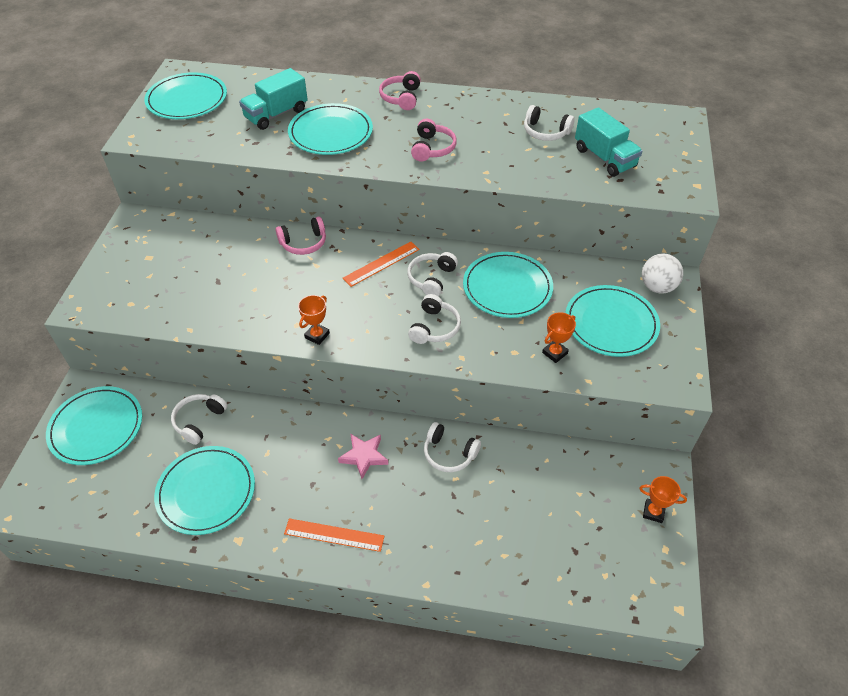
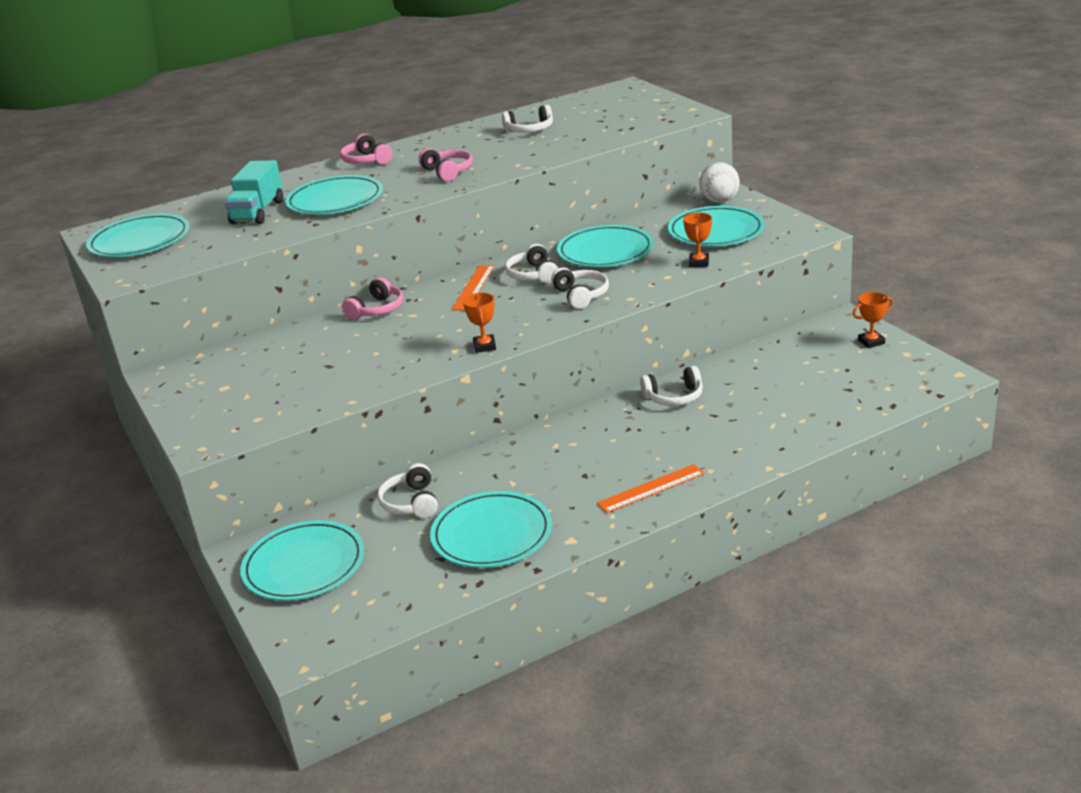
camera: 35 degrees left, 20 degrees down
pink star [338,434,388,479] -> none
turquoise truck [575,107,643,177] -> none

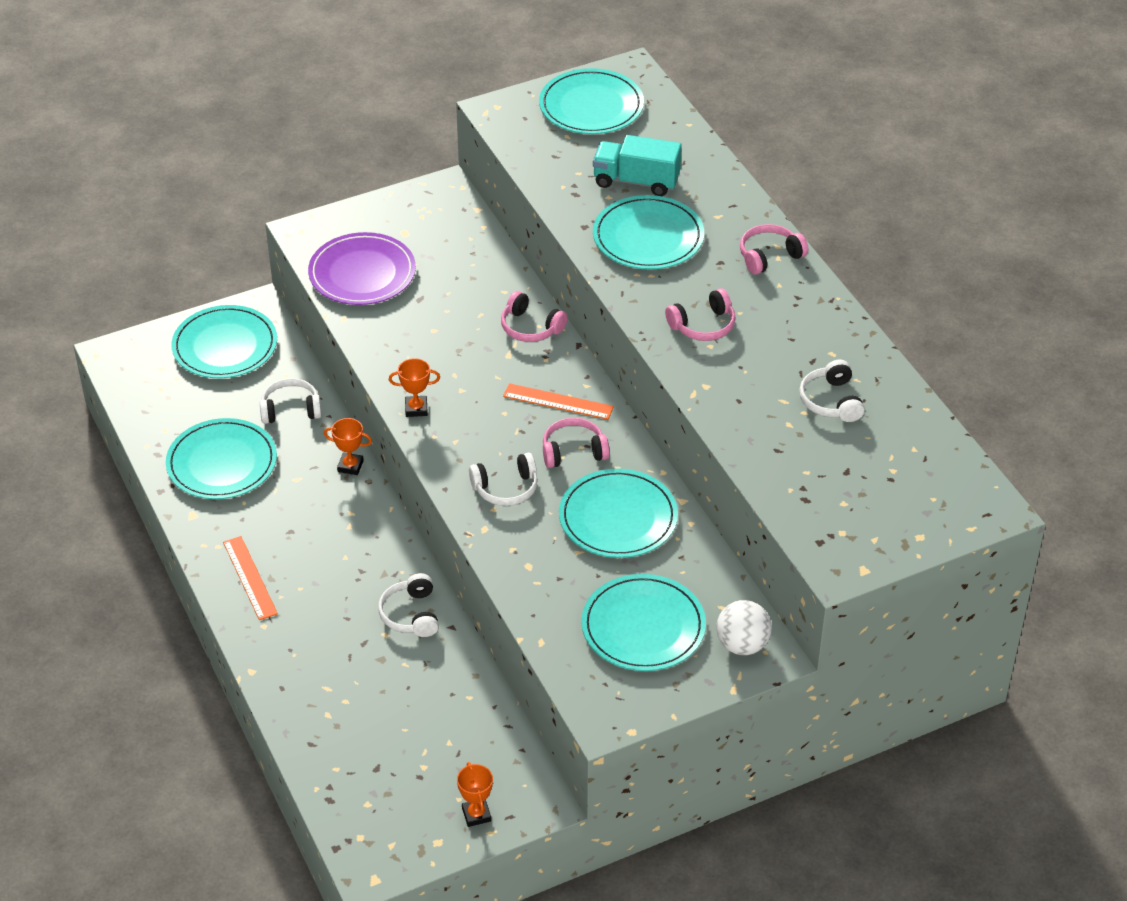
camera: 90 degrees right, 15 degrees up
white headphones [505,244,558,284] -> pink headphones [543,418,610,468]
orange trophy [683,213,712,267] -> orange trophy moved to [324,418,372,475]
none -> purple plate [308,232,416,305]

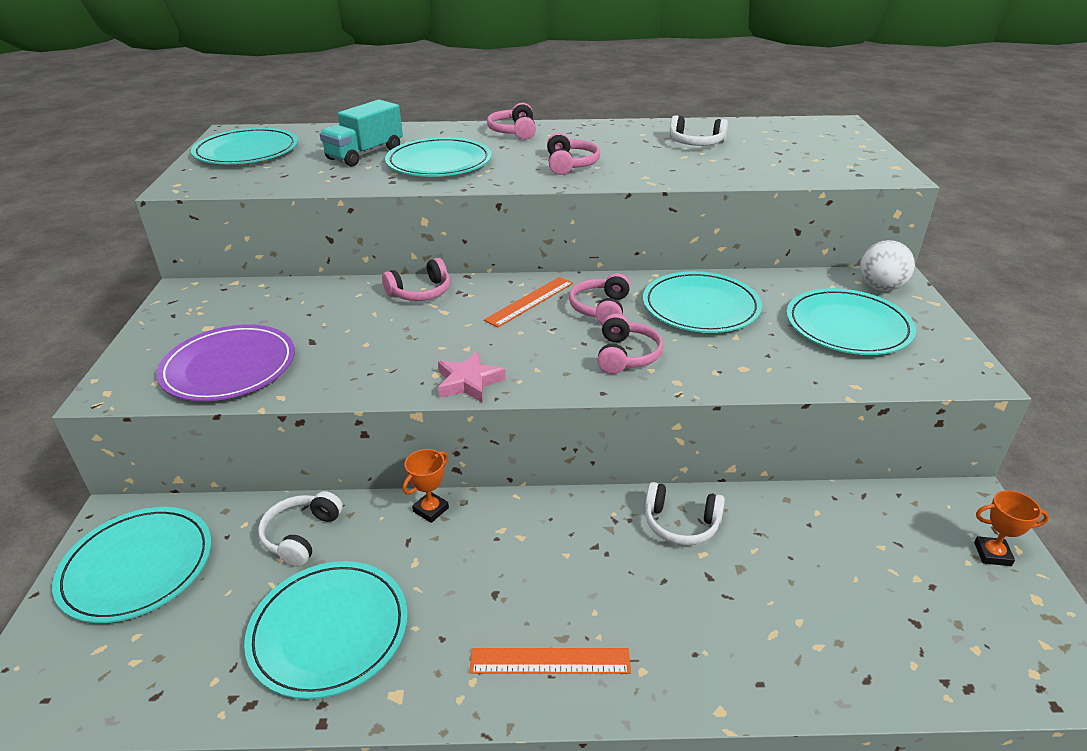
camera: 65 degrees left, 10 degrees down
orange trophy [389,358,440,417] -> pink star [438,351,506,402]
white headphones [469,453,538,506] -> pink headphones [597,314,664,374]

